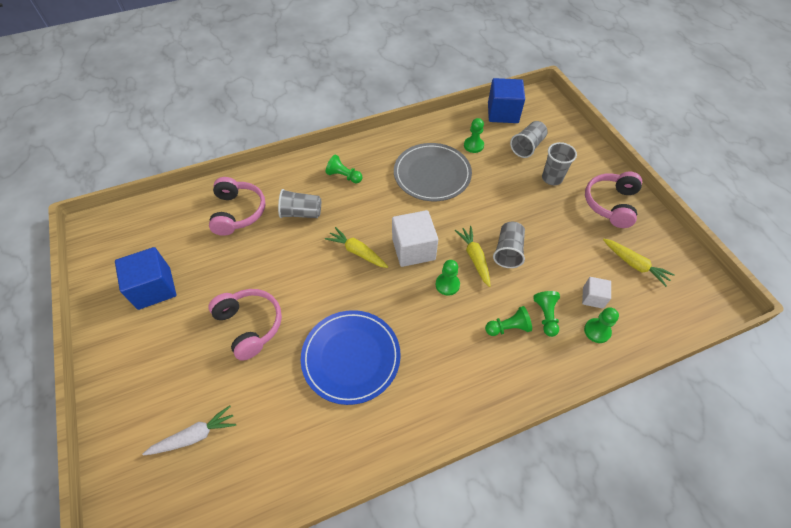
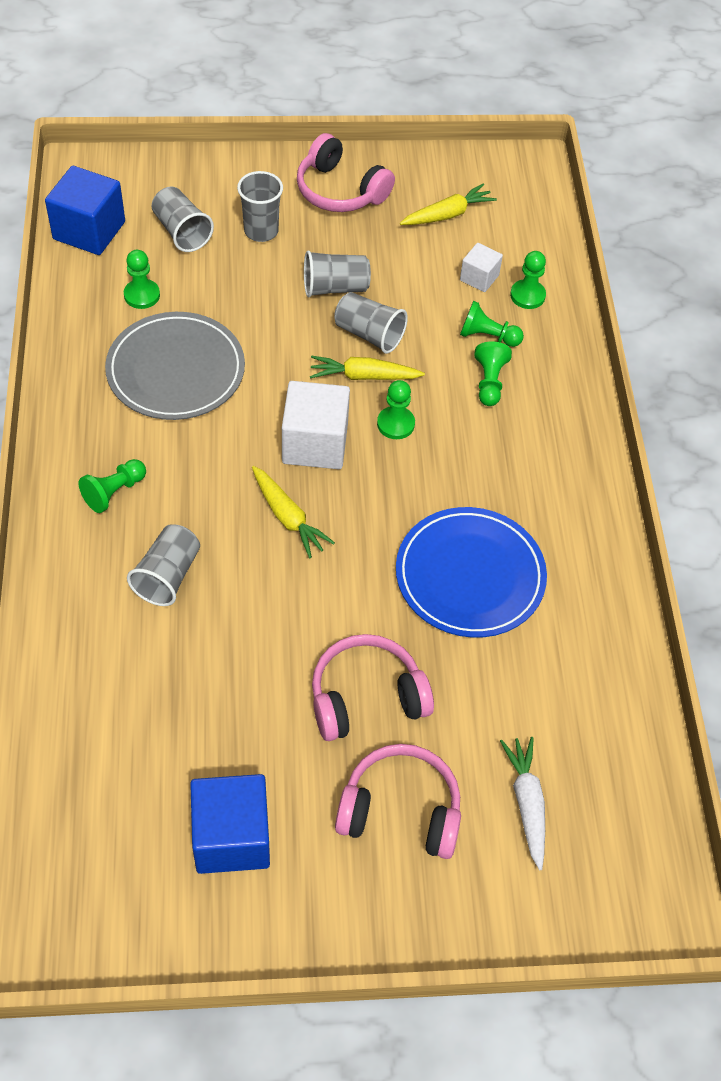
camera: 75 degrees left, 0 degrees up
pink headphones [209,177,266,236] -> pink headphones moved to [335,744,461,859]
yellow carrot [325,227,388,268] -> yellow carrot turned 90 degrees counterclockwise [252,466,335,558]
none -> grey cup [304,250,371,298]

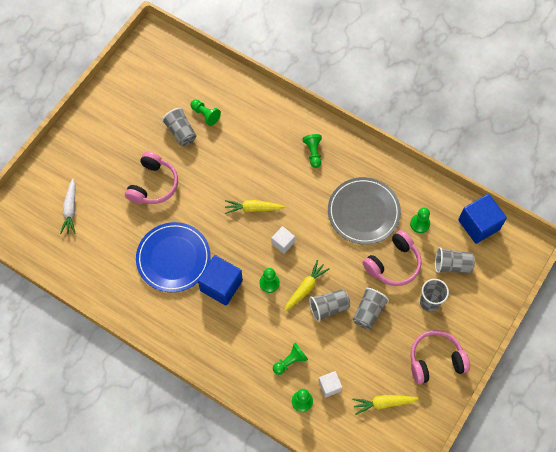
camera: 130 degrees right, 10 degrees up
grey cup [127,524,200,606] -> grey cup moved to [162,108,196,146]
blue cube [190,774,270,874] -> blue cube moved to [198,255,243,306]
white cube [282,381,350,469] -> white cube [271,226,295,254], size x0.54
pink headphones [335,744,461,859] -> pink headphones moved to [363,230,422,286]
yellow carrot [400,183,497,225] -> yellow carrot turned 75 degrees clockwise [352,395,419,415]
green pawn [474,341,512,406] -> green pawn moved to [190,99,221,126]
white carrot [500,737,545,870] -> white carrot turned 60 degrees clockwise [60,178,76,234]

